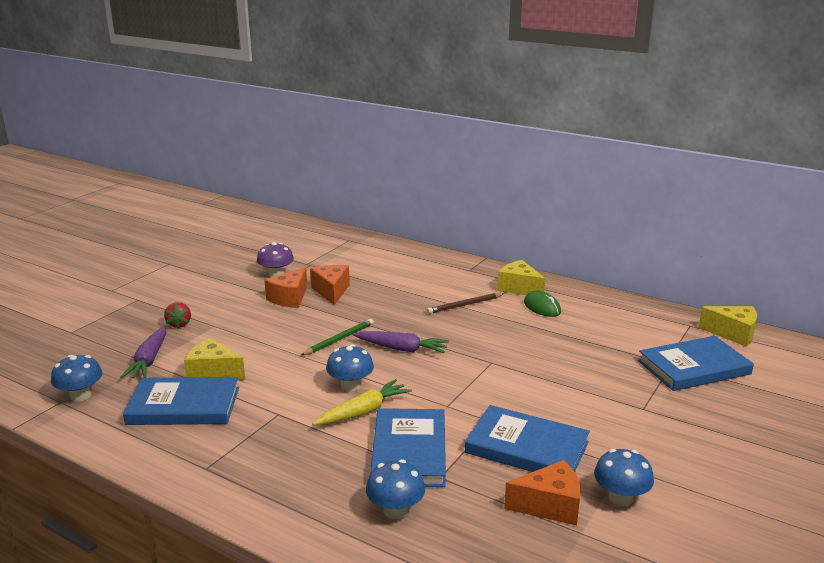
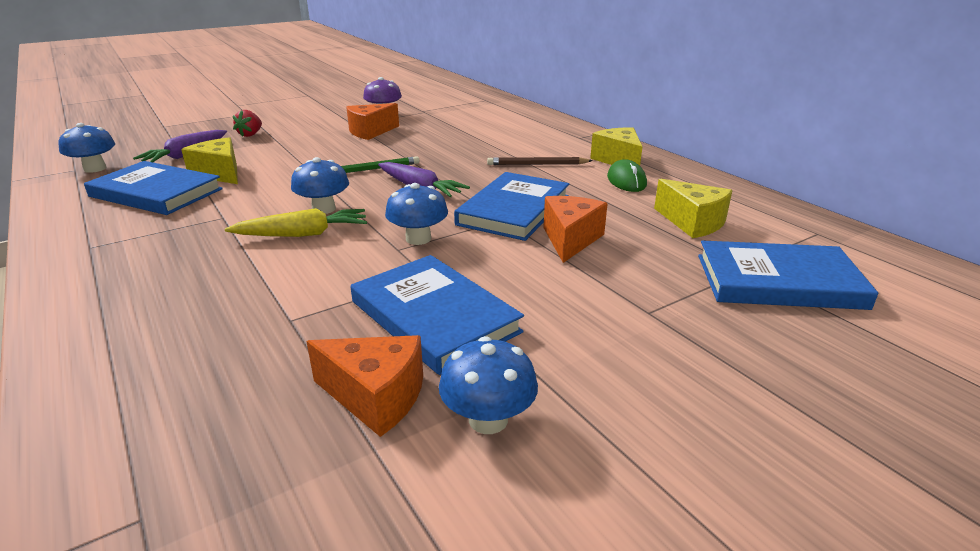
camera: 25 degrees right, 5 degrees up
orange cheese [310,265,350,305] -> orange cheese moved to [543,196,608,263]
blue mushroom [366,460,425,519] -> blue mushroom moved to [385,183,448,245]
blue book [370,408,446,487] -> blue book moved to [454,172,569,241]
yellow cheese [698,306,757,347] -> yellow cheese moved to [654,179,733,238]

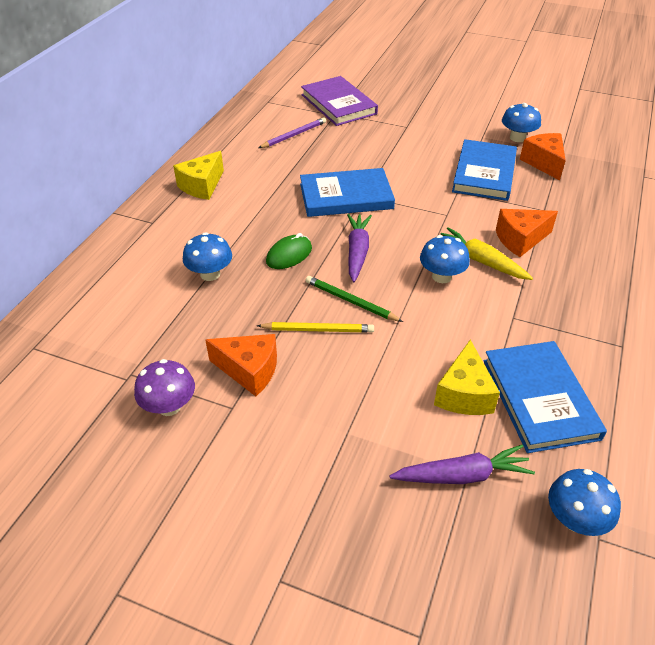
camera: 125 degrees left, 15 degrees up
red strawberry [233,110,262,137] -> none
blue mushroom [385,183,448,245] -> blue mushroom moved to [183,232,232,281]
brown pencil [487,157,593,165] -> none
orange cheese [543,196,608,263] -> orange cheese moved to [496,209,558,257]
green mouse [607,159,647,192] -> green mouse moved to [266,233,312,269]
yellow cheese [654,179,733,238] -> purple pencil [259,117,326,148]
blue book [698,240,878,310] -> purple book [301,76,378,126]
none -> yellow pencil [257,322,374,333]

